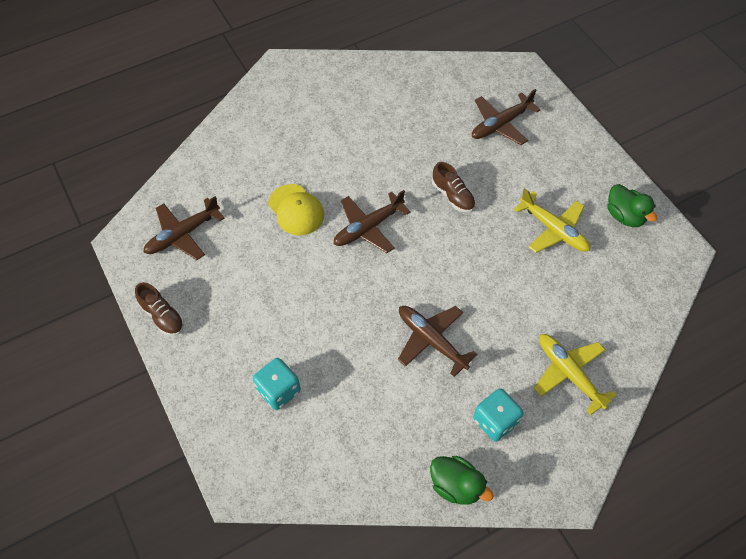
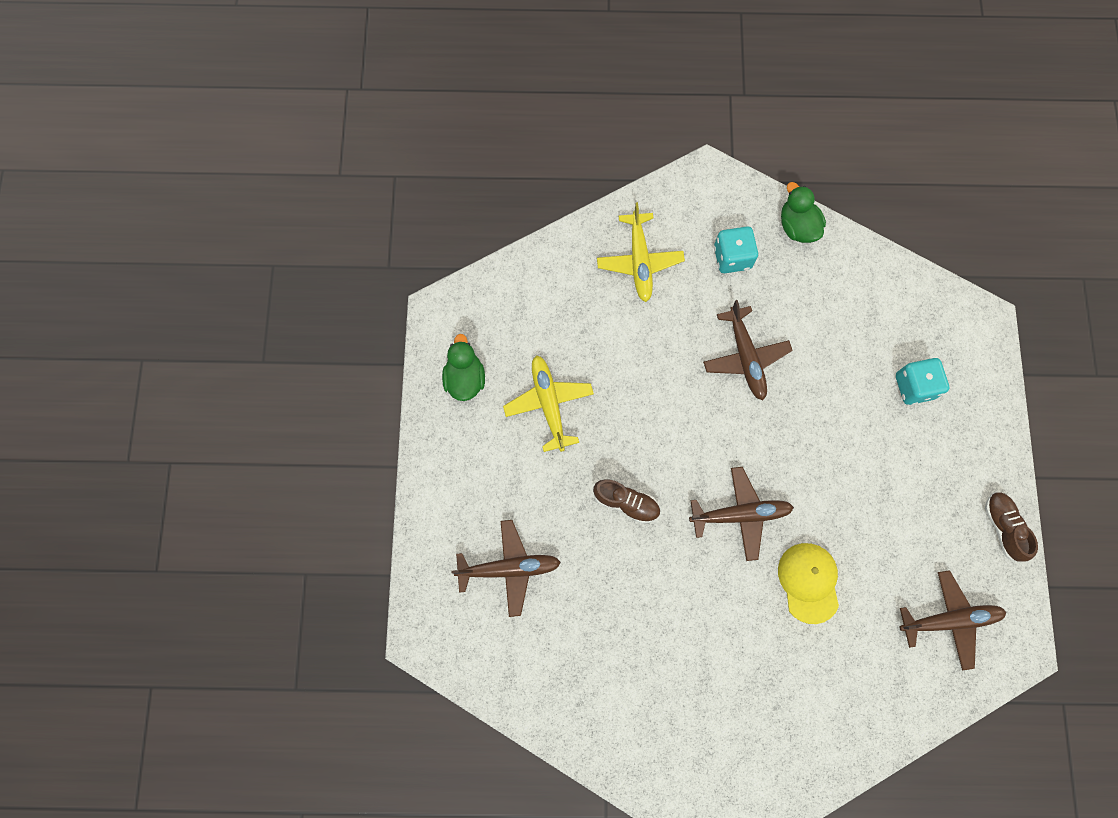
camera: 150 degrees left, 15 degrees up
brown shoe [432,162,476,213] -> brown shoe turned 120 degrees clockwise [593,479,660,523]

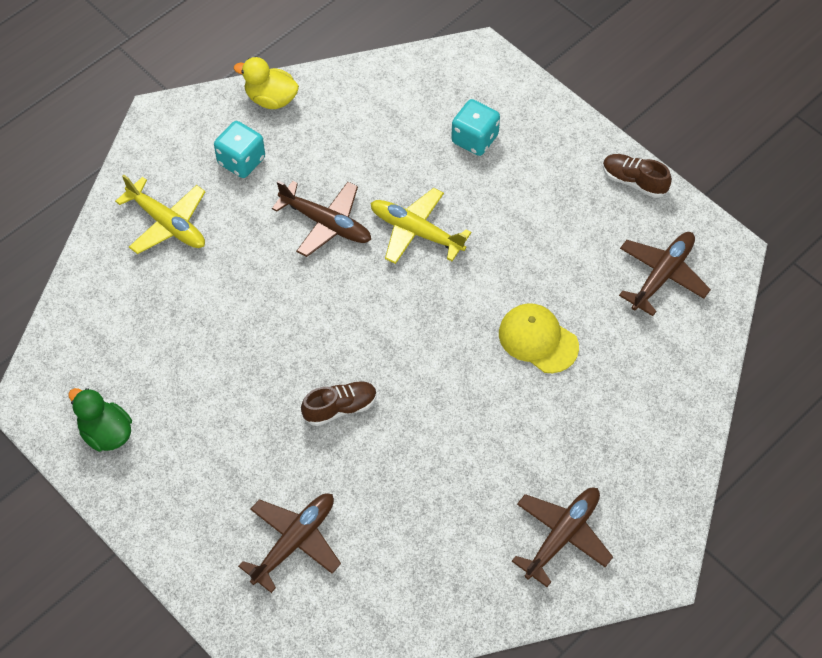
camera: 45 degrees left, 15 degrees down
yellow plane [503,355,594,452] -> yellow plane moved to [371,188,471,264]
brown plane [689,467,794,561] -> brown plane moved to [512,488,613,587]
green duck [781,182,826,243] -> yellow duck [234,57,299,109]

